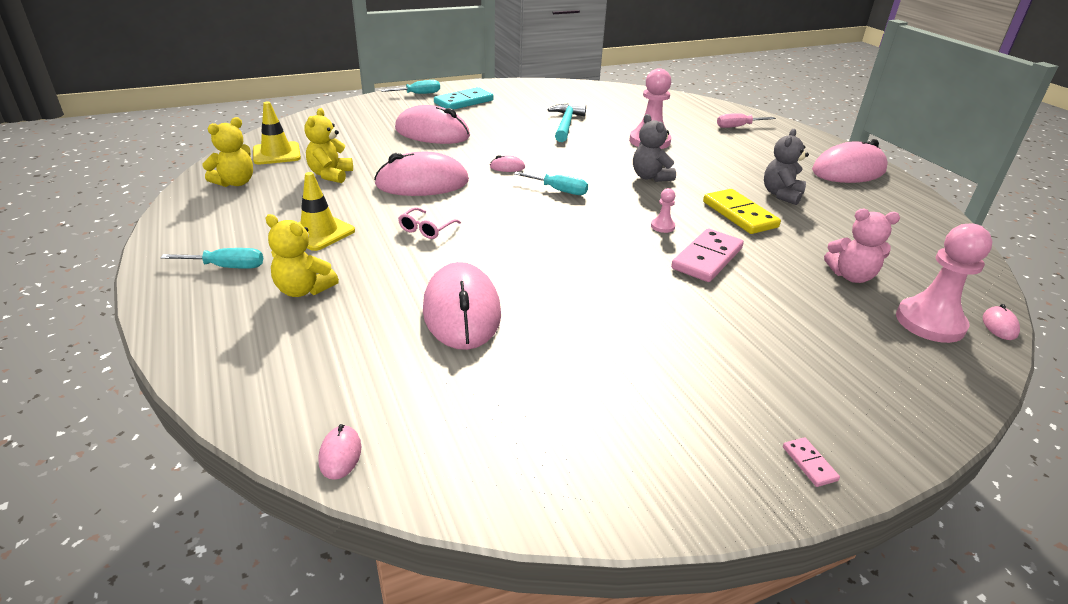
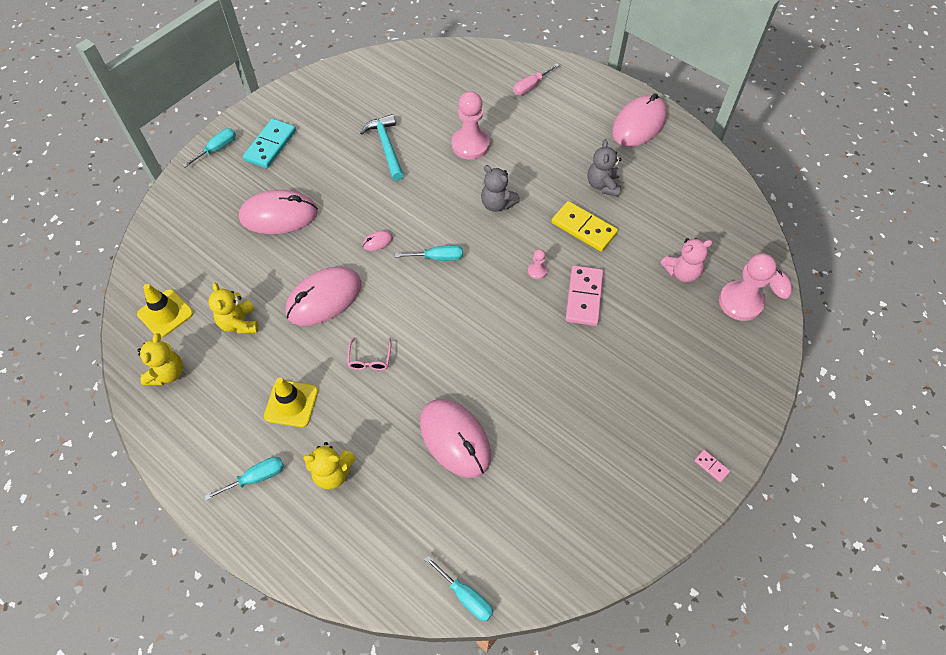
camera: 25 degrees left, 25 degrees up
pink mouse [318,424,361,480] -> turquoise screwdriver [424,556,493,621]

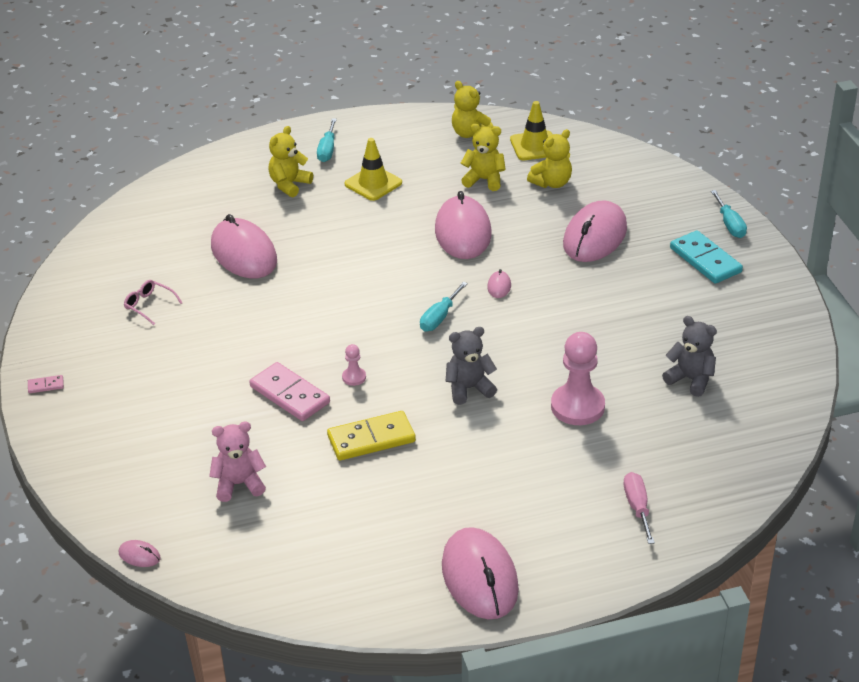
camera: 125 degrees right, 20 degrees down
pink glasses [347,337,391,370] -> pink glasses moved to [124,280,182,325]
turquoise hammer [360,114,404,181] -> none
pink mouse [420,399,491,478] -> pink mouse turned 60 degrees clockwise [211,214,277,278]
turquoise screwdriver [424,556,493,621] -> none
grey teddy bear [588,139,622,197] -> grey teddy bear moved to [662,316,717,397]
pink teddy bear [660,238,713,282] -> pink teddy bear turned 60 degrees clockwise [209,421,266,502]
pink pawn [719,253,776,321] -> none
none -> yellow teddy bear [527,129,572,188]

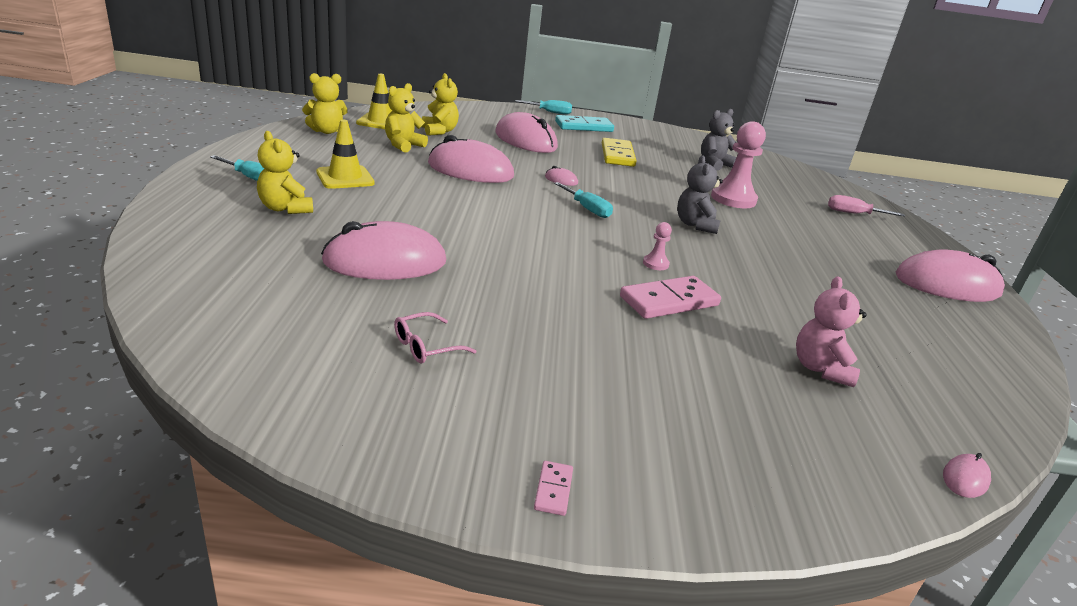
camera: 75 degrees left, 10 degrees down
yellow domino [327,411,416,461] -> yellow domino moved to [602,138,636,167]

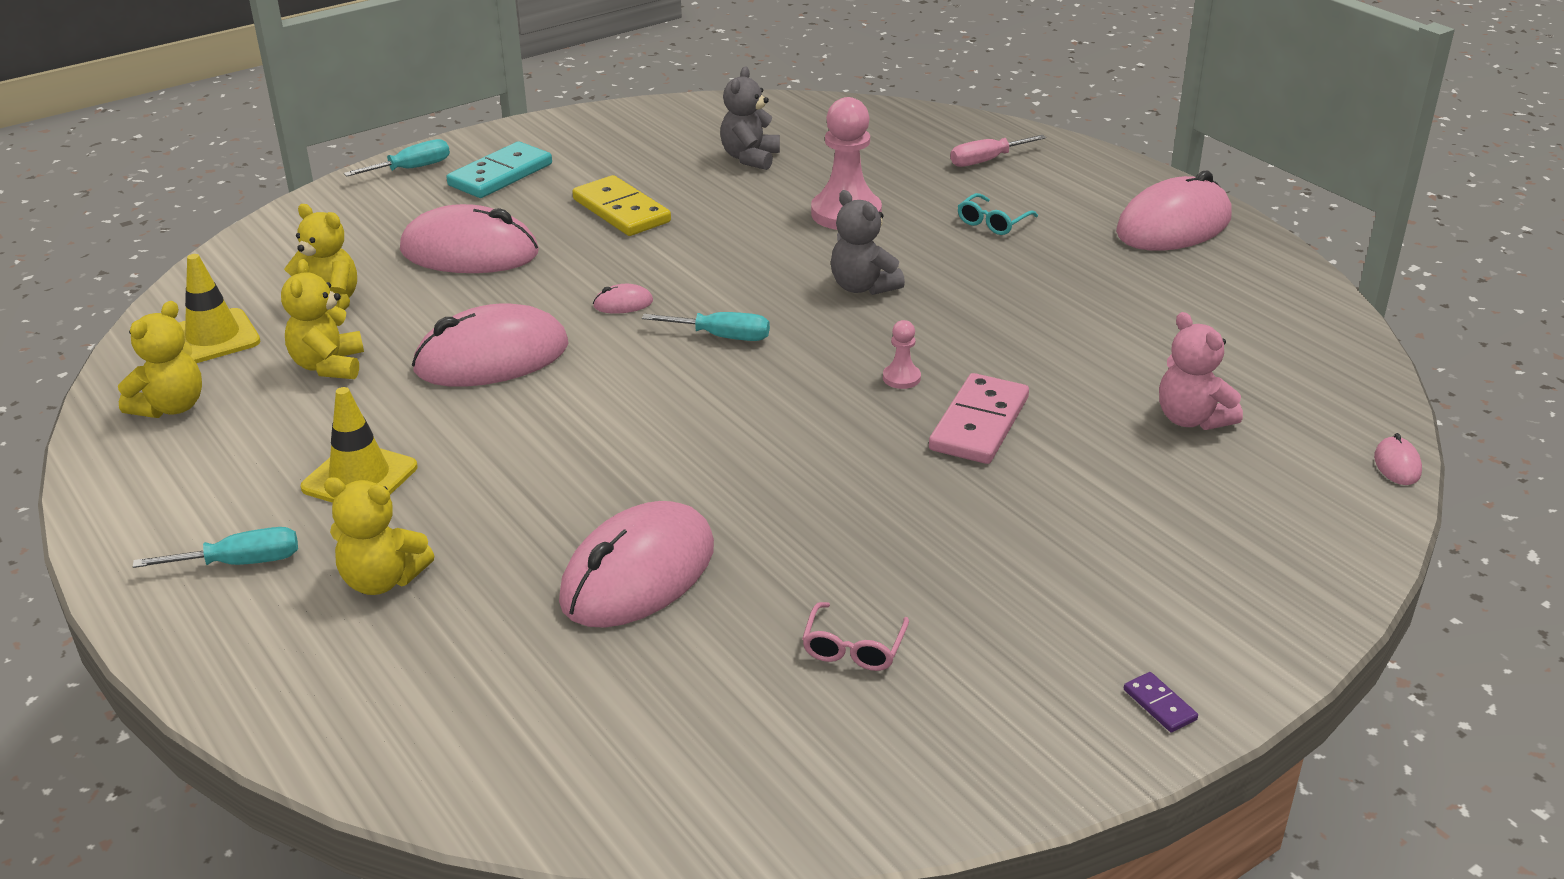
camera: 35 degrees left, 5 degrees up
pink domino [534,461,573,516] -> purple domino [1124,672,1198,733]
none -> turquoise glasses [958,193,1038,235]

